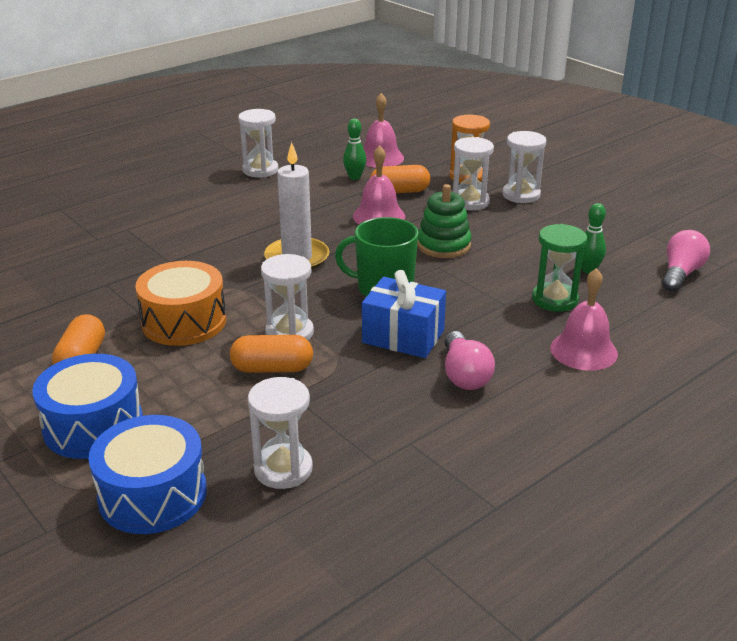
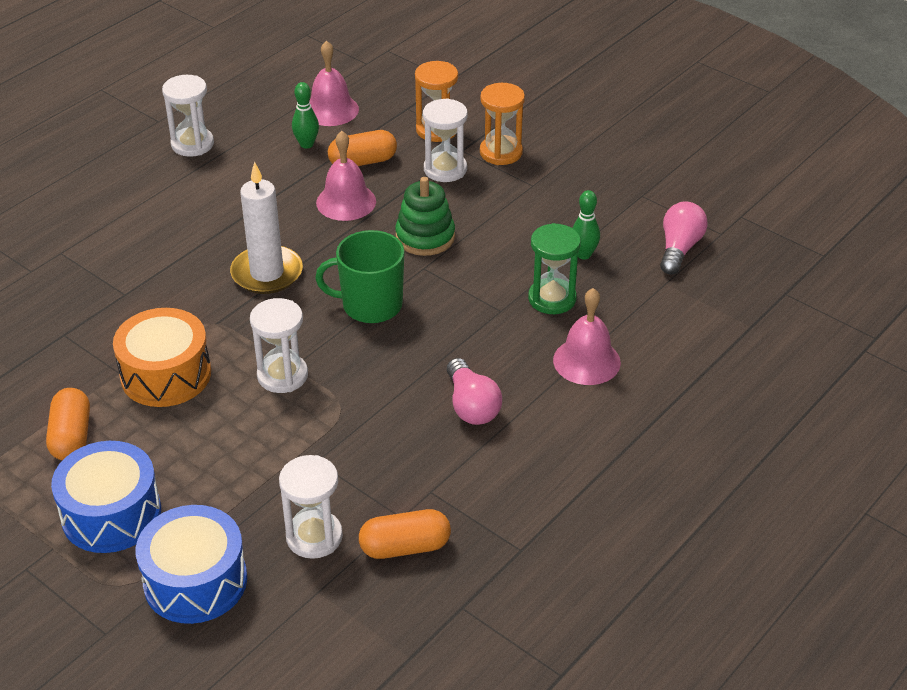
camera: 10 degrees left, 10 degrees up
orange capsule [230,335,313,373] -> orange capsule moved to [359,509,451,559]
blue gift [362,270,446,358] -> none
white hourglass [502,131,547,203] -> orange hourglass [480,83,525,165]

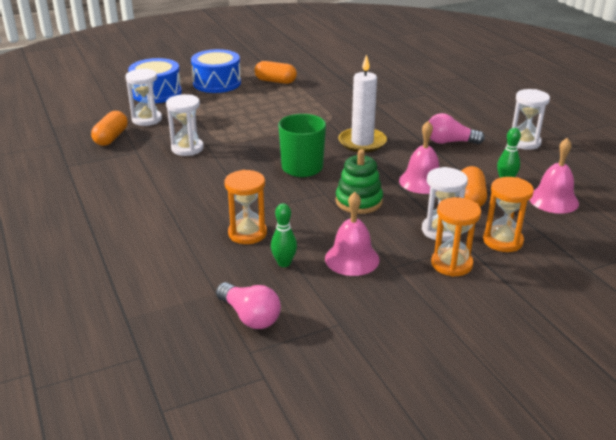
camera: 115 degrees right, 10 degrees down
orange drum [113,308,211,407] -> none
white hourglass [250,298,308,393] -> white hourglass moved to [166,94,204,156]
pink light bulb [447,358,502,425] -> pink light bulb moved to [429,113,485,144]
green hourglass [528,223,581,314] -> orange hourglass [224,170,267,244]
pink bell [553,288,621,385] -> pink bell moved to [325,192,380,276]

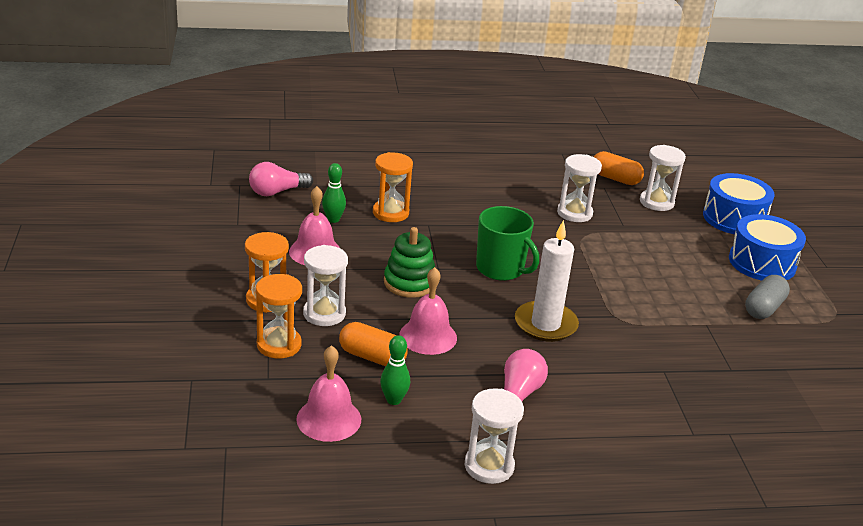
camera: 105 degrees right, 0 degrees up
orange capsule [255,61,297,84] -> grey capsule [745,275,790,319]

